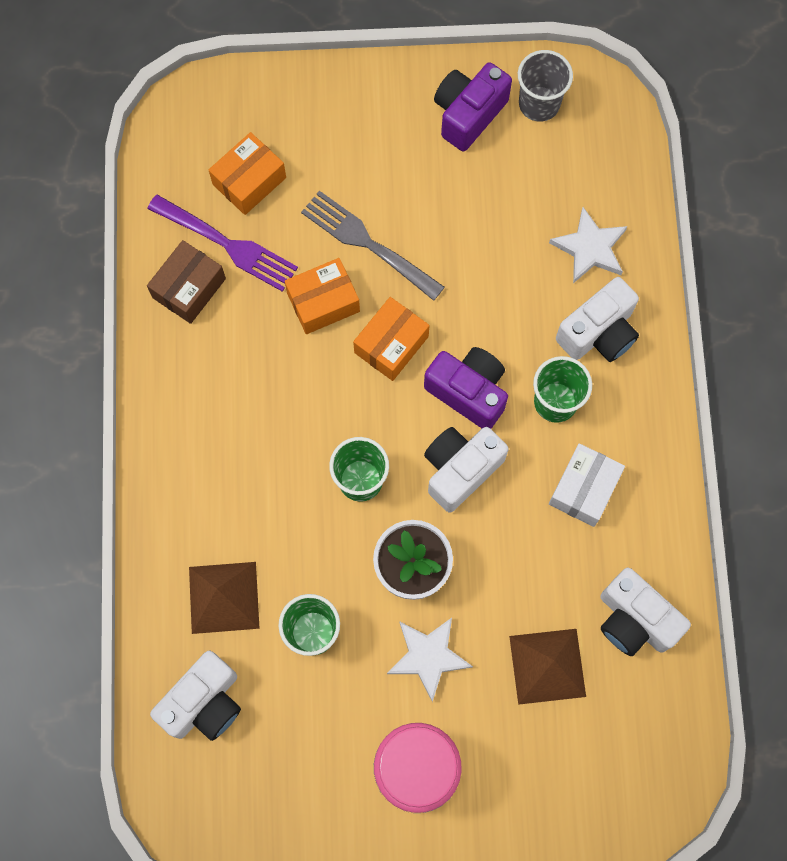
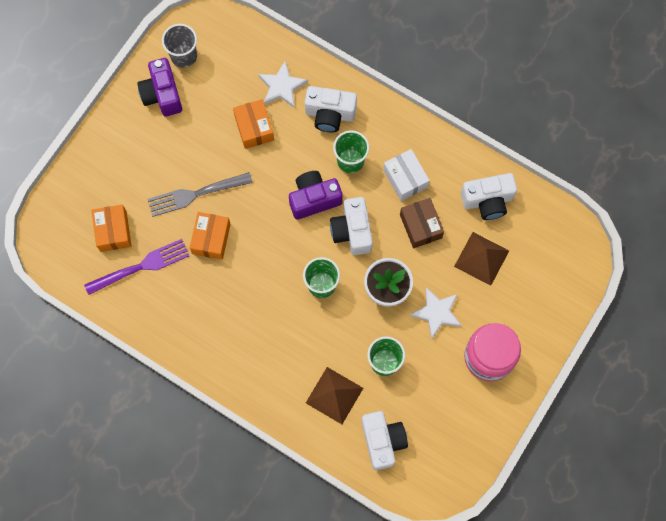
camera: 55 degrees left, 0 degrees up
brown box [147,240,226,324] -> brown box moved to [400,198,444,248]
orange box [353,297,429,381] -> orange box moved to [233,99,274,149]
white camera [556,277,639,362] -> white camera turned 105 degrees clockwise [305,86,357,132]

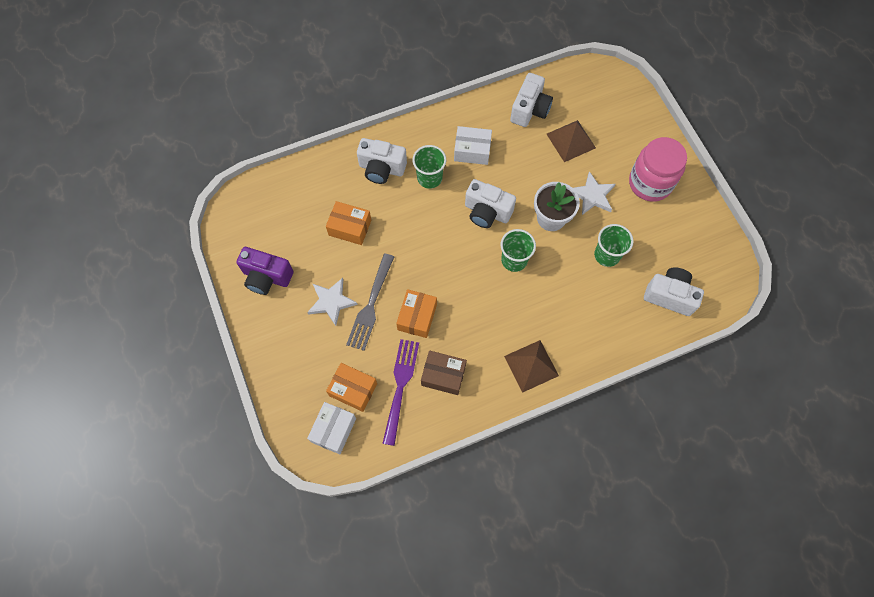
camera: 55 degrees left, 5 degrees down
grey cup [162,24,197,68] -> none
orange box [190,212,231,260] -> orange box turned 60 degrees clockwise [396,289,437,338]
white star [258,61,308,108] -> white star moved to [307,278,358,326]
purple camera [289,171,343,220] -> none
white camera [305,86,357,132] -> white camera turned 60 degrees clockwise [357,138,407,184]
brown pyramid [306,367,363,424] -> brown pyramid moved to [504,340,559,393]
brown box [400,198,444,248] -> brown box moved to [421,351,467,395]
none -> white box [307,402,356,454]

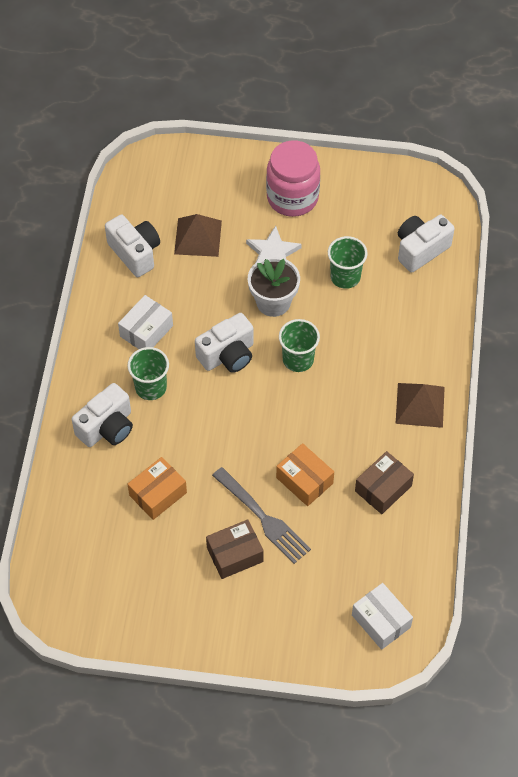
camera: 60 degrees left, 10 degrees down
purple camera [236,247,294,295] -> none
white star [307,278,358,326] -> brown box [206,519,264,579]
orange box [326,363,377,412] -> none
purple fork [382,339,419,446] -> none

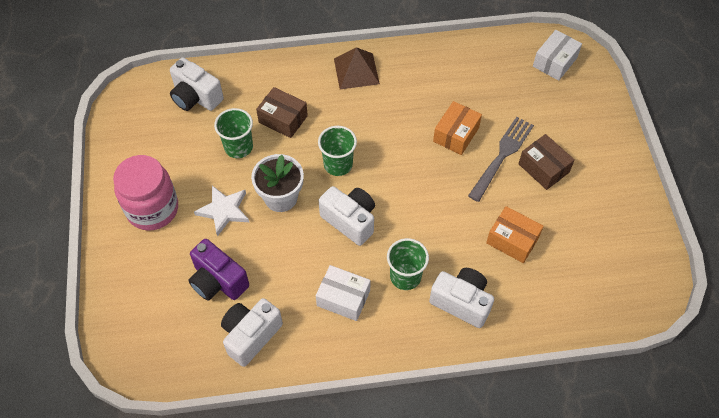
camera: 105 degrees left, 0 degrees up
brown pyramid [174,214,222,257] -> purple camera [188,239,249,301]
brown box [355,451,414,514] -> brown box moved to [256,87,308,138]

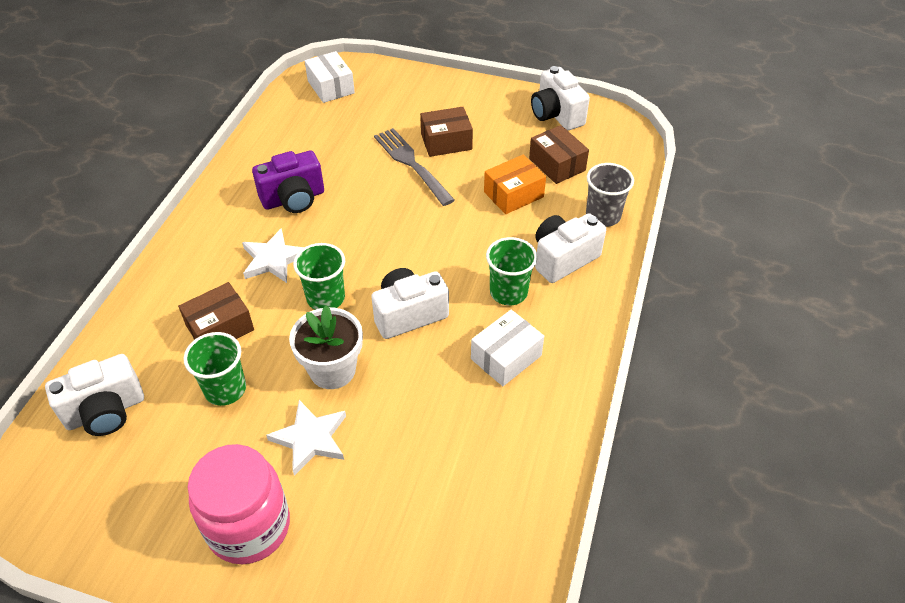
camera: 65 degrees left, 10 degrees down
purple camera [188,239,249,301] -> purple camera moved to [252,151,324,213]
white camera [221,298,283,367] -> white camera moved to [531,66,590,130]
brown pyramid [334,47,380,89] -> none
orange box [433,101,482,155] -> none
none -> white star [242,228,304,283]
none -> brown box [529,125,589,184]
none -> grey cup [586,163,634,227]

